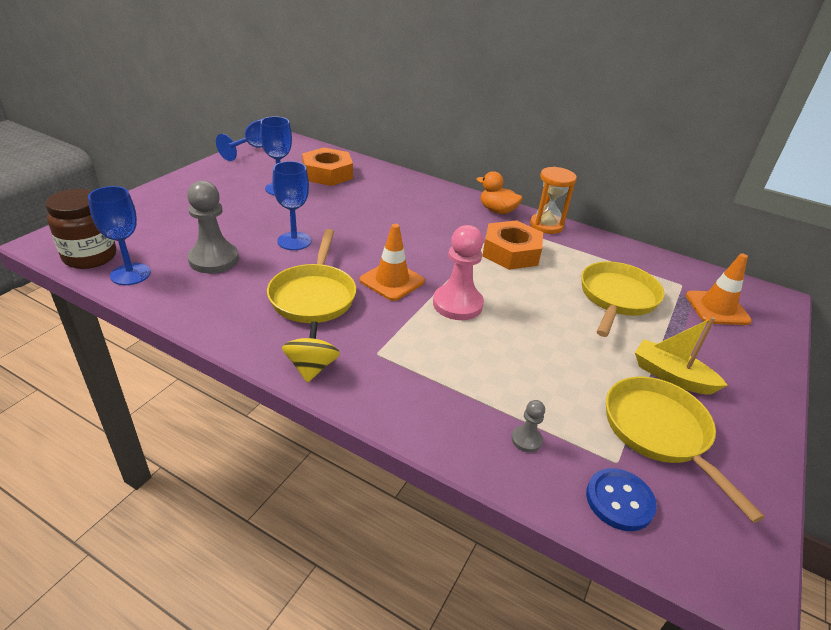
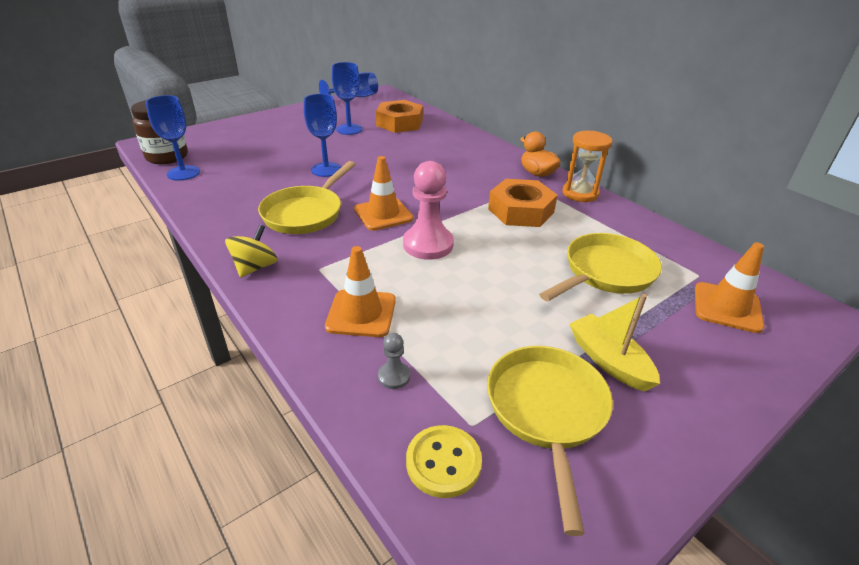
camera: 25 degrees right, 0 degrees up
grey pawn [187,181,239,273] -> none
blue button [586,468,657,531] -> yellow button [406,425,482,498]
none -> orange traffic cone [325,246,396,337]

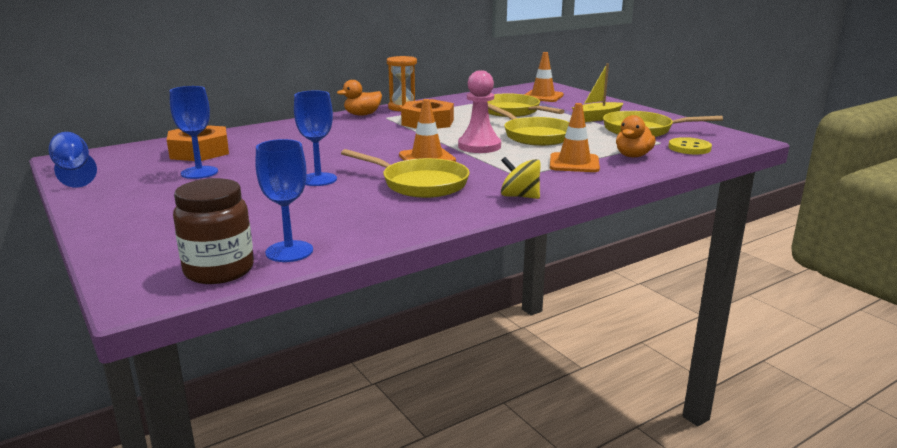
camera: 85 degrees left, 15 degrees down
grey pawn [378,333,410,389] -> orange duck [616,115,656,157]
none -> yellow pan [488,104,569,146]

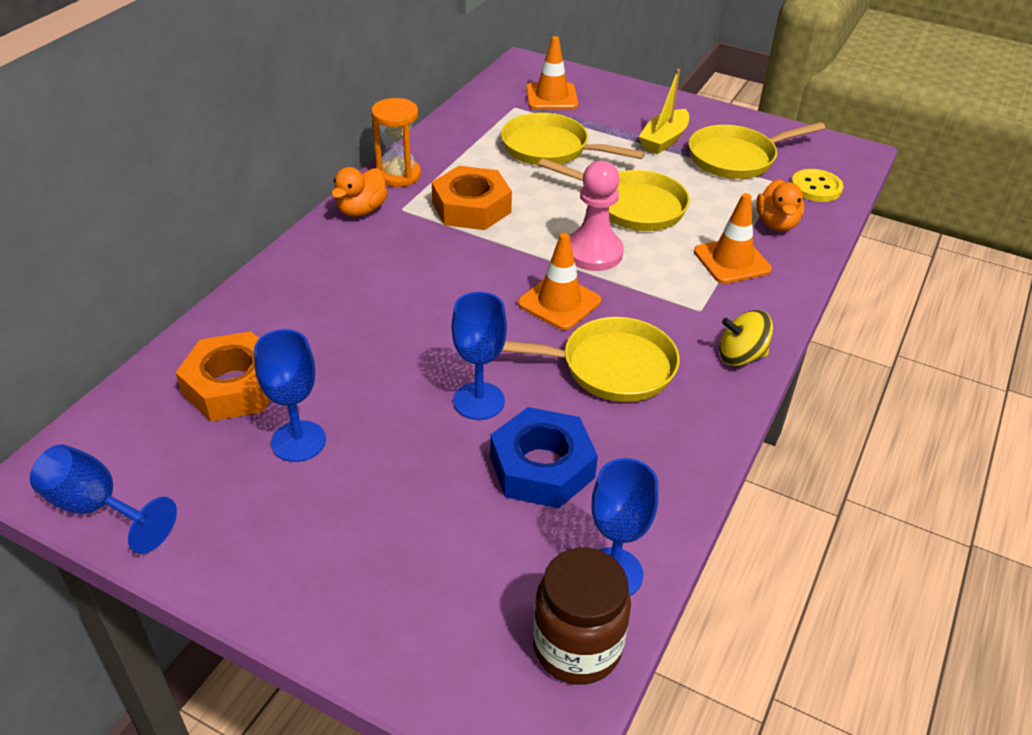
camera: 30 degrees left, 20 degrees up
none -> blue nut [490,407,598,508]

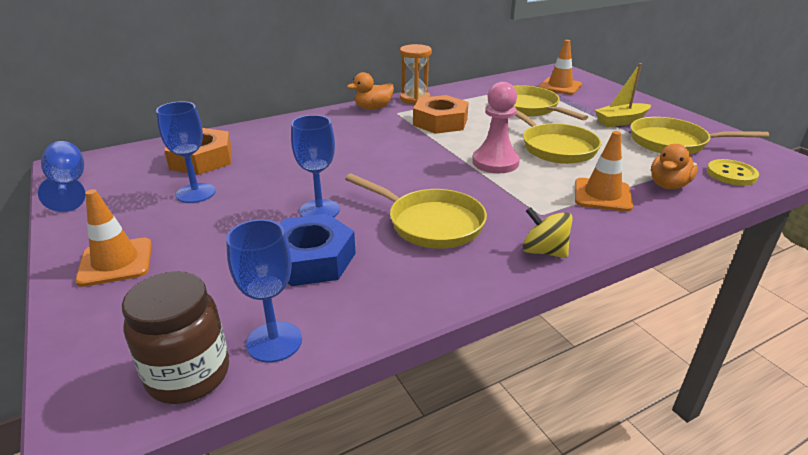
camera: 35 degrees right, 10 degrees down
orange traffic cone [518,233,601,330] -> orange traffic cone moved to [75,189,152,287]

